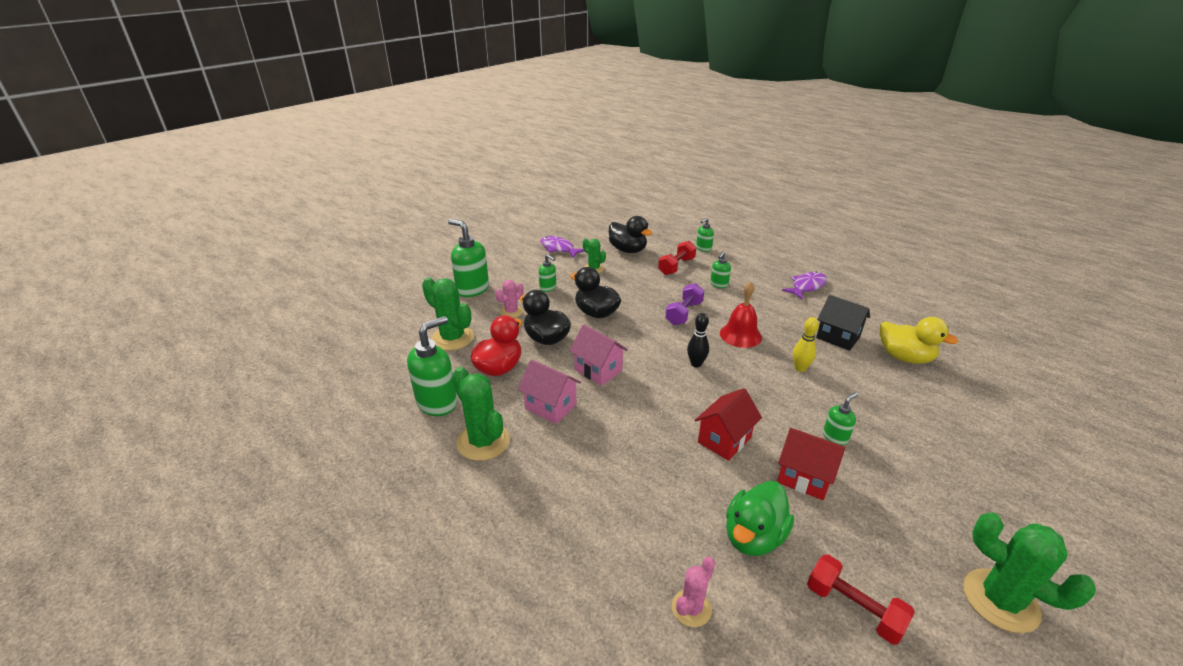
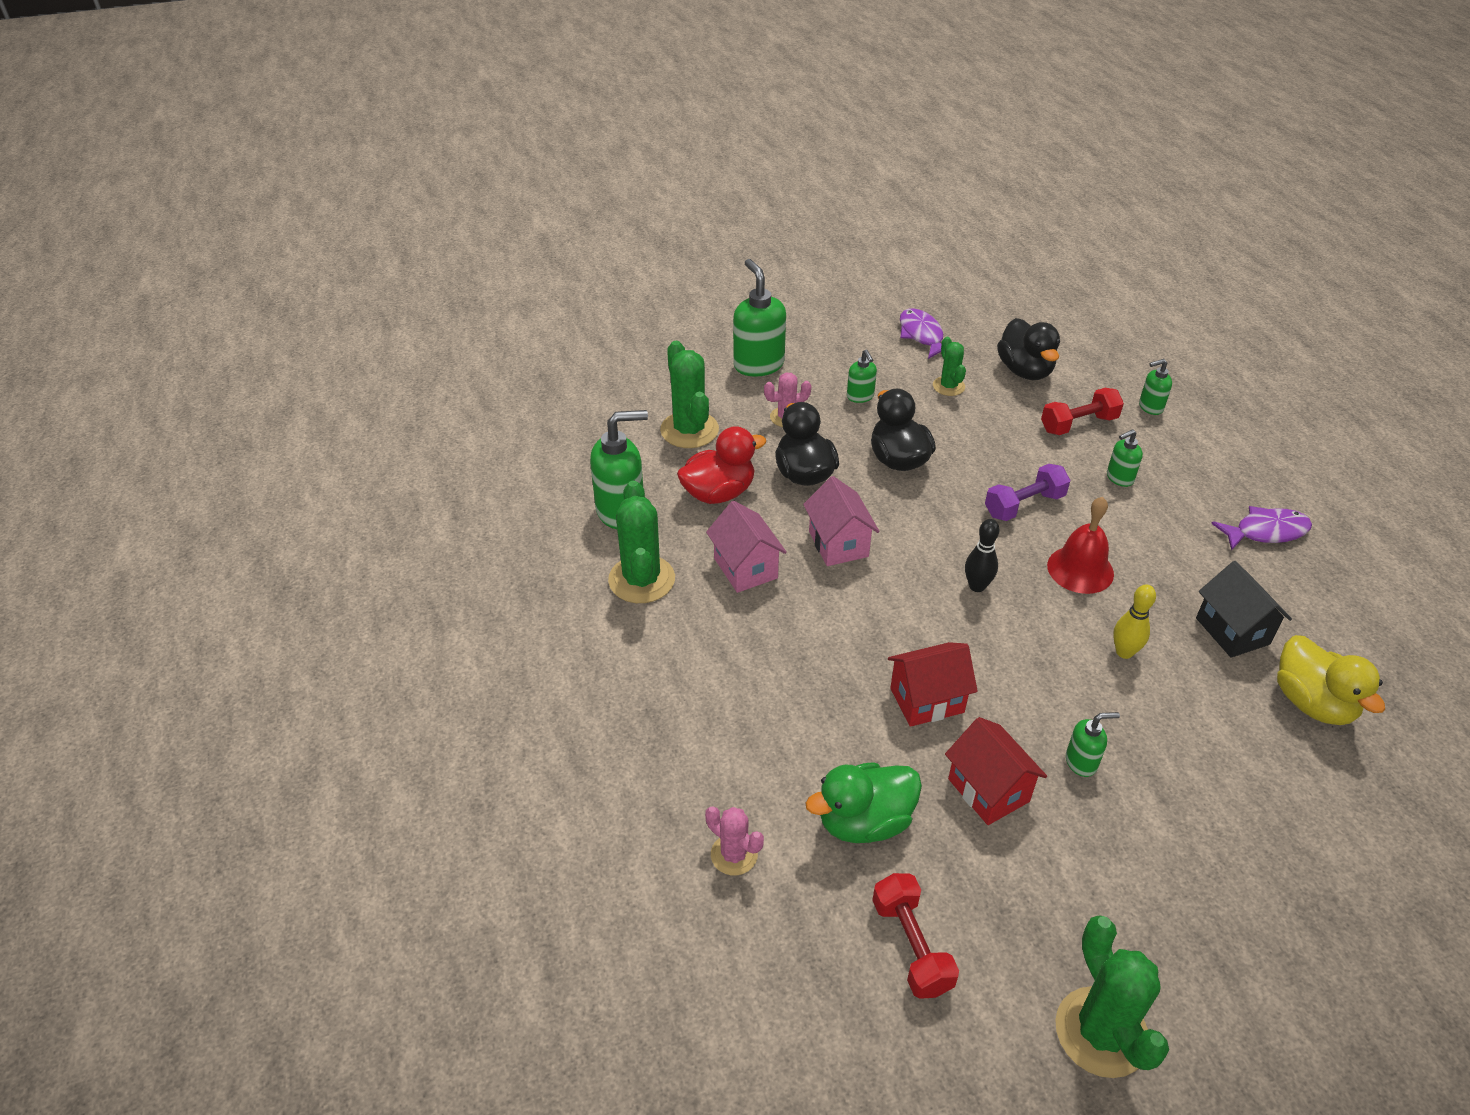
camera: 30 degrees right, 10 degrees up
pink cactus [672,557,715,627] -> pink cactus turned 60 degrees clockwise [705,806,764,876]

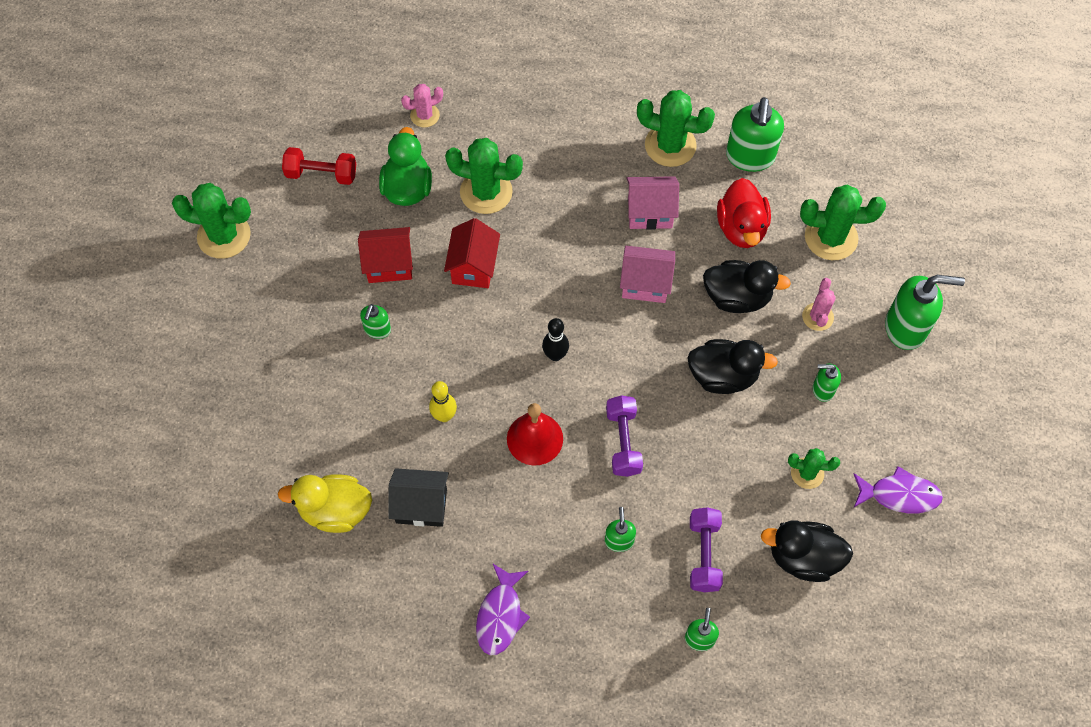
camera: 115 degrees right, 20 degrees up
red dumbbell [1041,388,1124,435] -> purple dumbbell [690,507,723,592]
none -> green cactus [445,138,523,214]

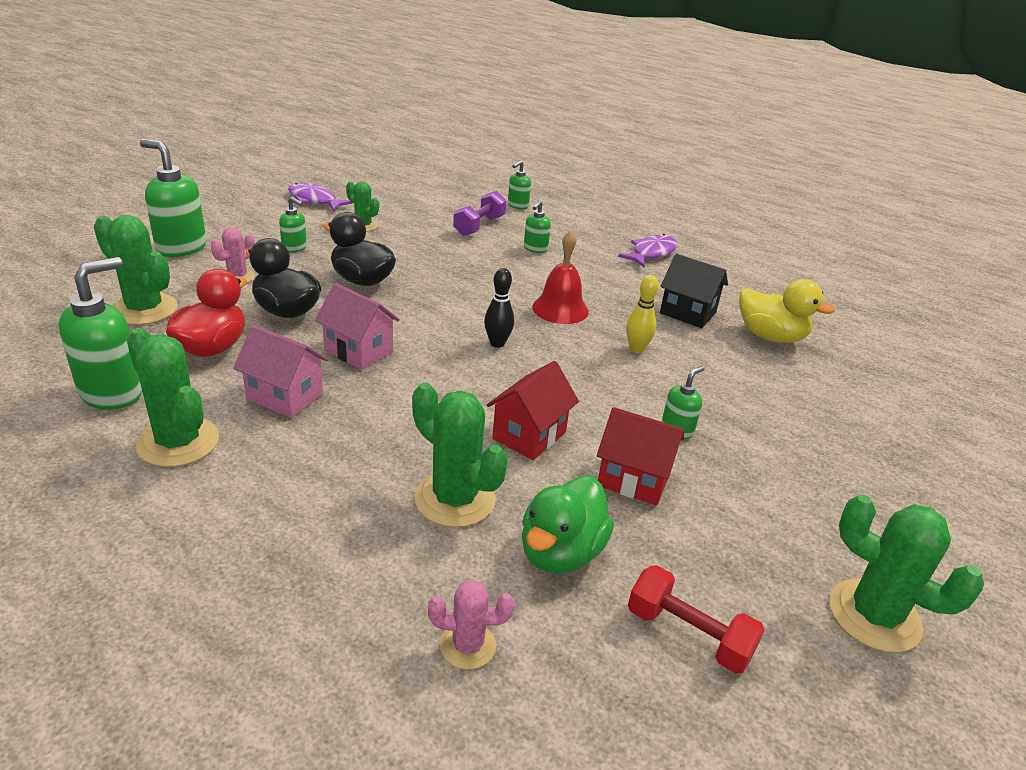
camera: 155 degrees left, 30 degrees down
purple dumbbell [606,395,643,477] -> none
black duck [761,520,853,582] -> none

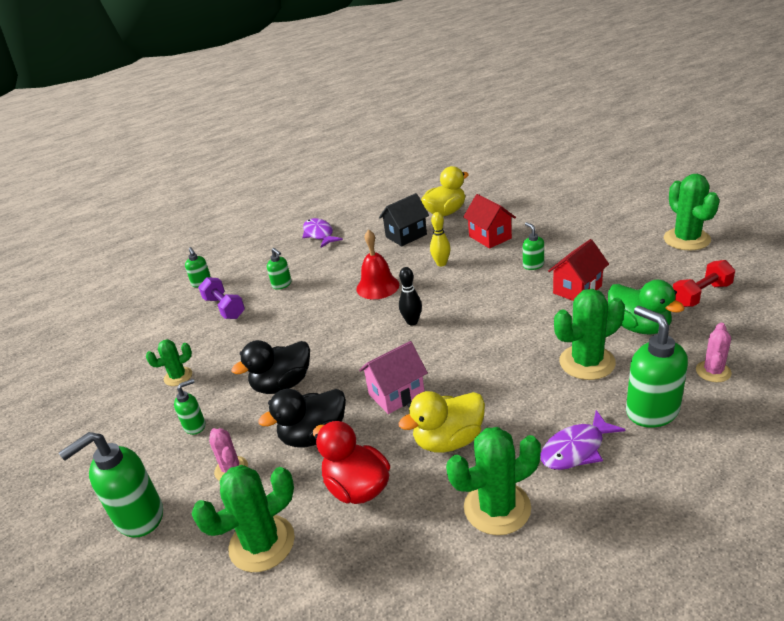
camera: 60 degrees left, 0 degrees up
green soap dispenser [59,257,142,410] -> green soap dispenser moved to [626,306,688,428]
pink house [233,325,328,418] -> yellow duck [398,391,485,453]
purple fish [288,182,352,212] -> purple fish moved to [540,410,626,470]
red house [487,361,579,460] -> red house moved to [463,194,516,248]
green cactus [830,495,984,653] -> green cactus turned 75 degrees counterclockwise [664,174,720,250]

